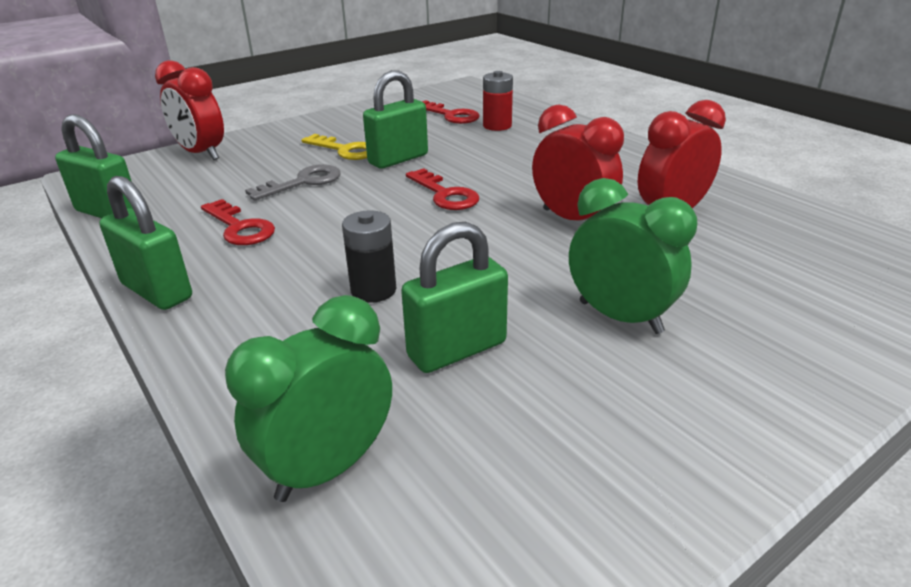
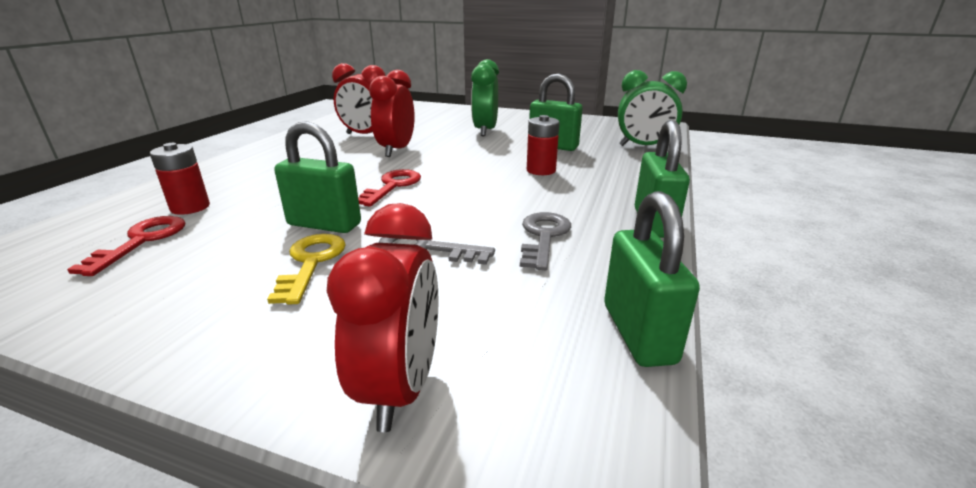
camera: 125 degrees left, 5 degrees down
red key [201,199,275,245] -> grey key [520,212,571,270]
black battery [342,210,396,303] -> red battery [527,115,559,175]

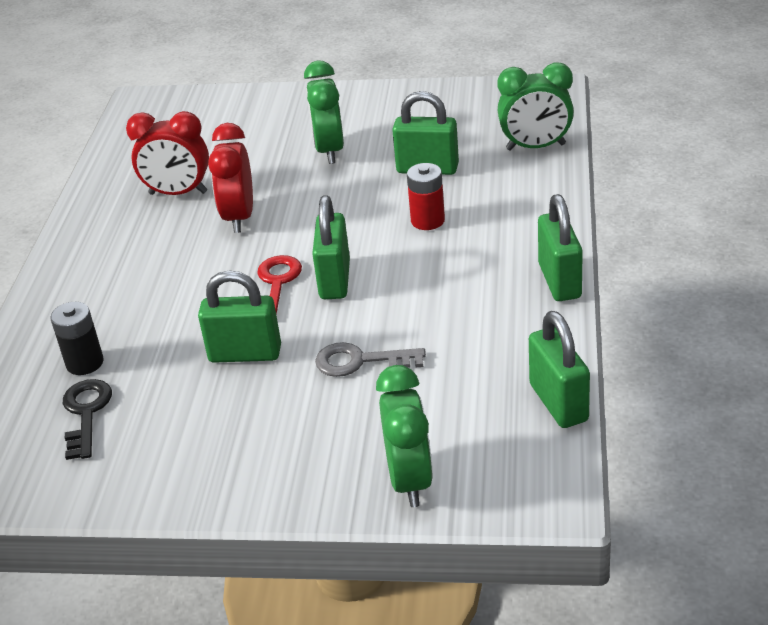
camera: 10 degrees left, 10 degrees up
red key [67,216,185,276] -> black key [63,379,112,460]
red battery [150,143,210,215] -> black battery [51,302,104,375]
yellow key [267,234,346,305] -> none
red clock [327,203,439,432] -> green clock [376,365,433,507]
grey key [520,212,571,270] -> none
none -> green padlock [312,195,350,299]

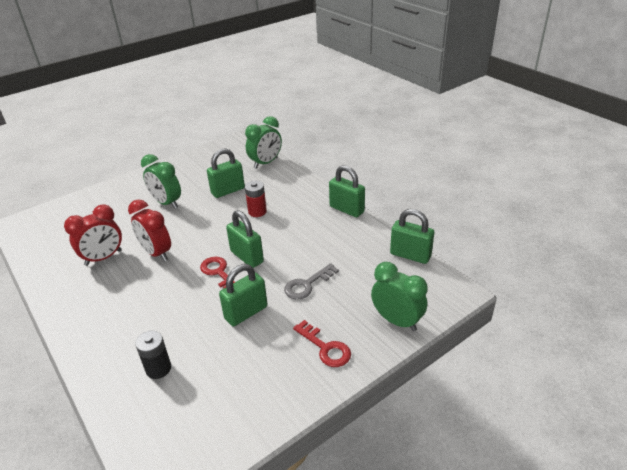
camera: 45 degrees left, 0 degrees up
black key [63,379,112,460] -> none
none -> red key [293,320,351,367]

